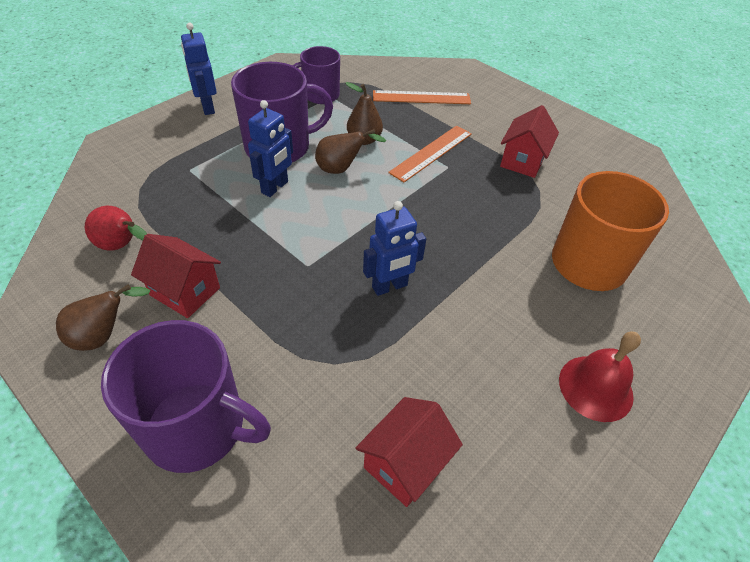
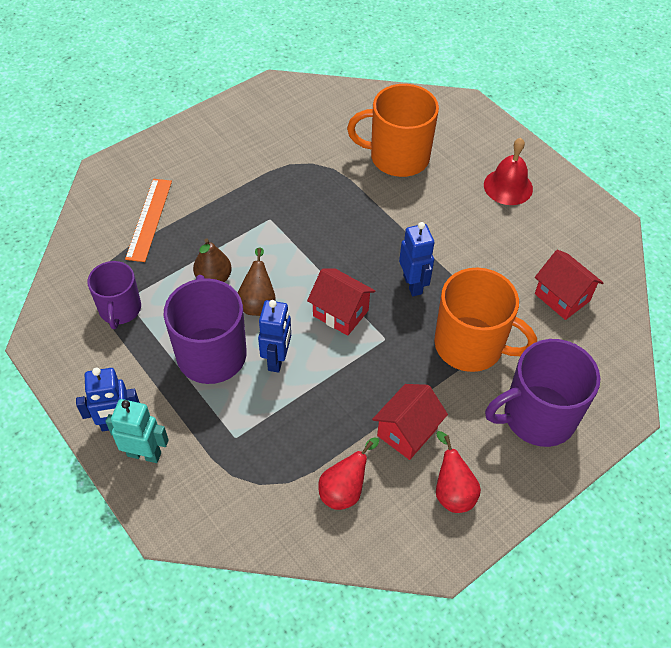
camera: 80 degrees left, 5 degrees up
brown pear [56,284,151,351] -> red pear [436,431,481,513]
purple mug [101,320,271,473] -> purple mug turned 135 degrees counterclockwise [485,339,600,447]
blue robot [248,100,293,197] -> blue robot turned 60 degrees clockwise [258,300,291,373]
orange ruler [388,125,472,182] -> none
red house [500,105,559,178] -> red house moved to [307,269,375,336]
none -> turquoise robot [106,399,169,463]
none -> orange mug [434,268,537,372]

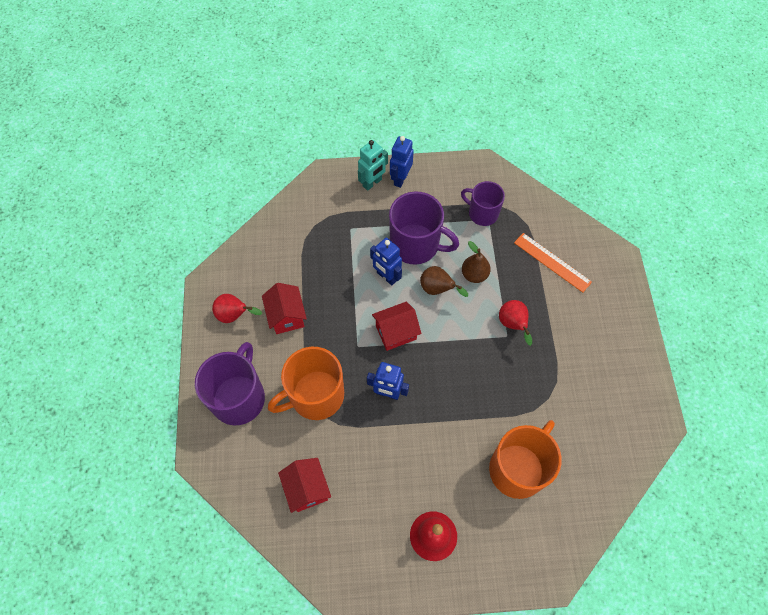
camera: 125 degrees right, 10 degrees up
red pear [318,437,379,510] -> red pear moved to [499,300,532,346]
red house [535,249,604,320] -> red house turned 75 degrees clockwise [278,458,331,513]

